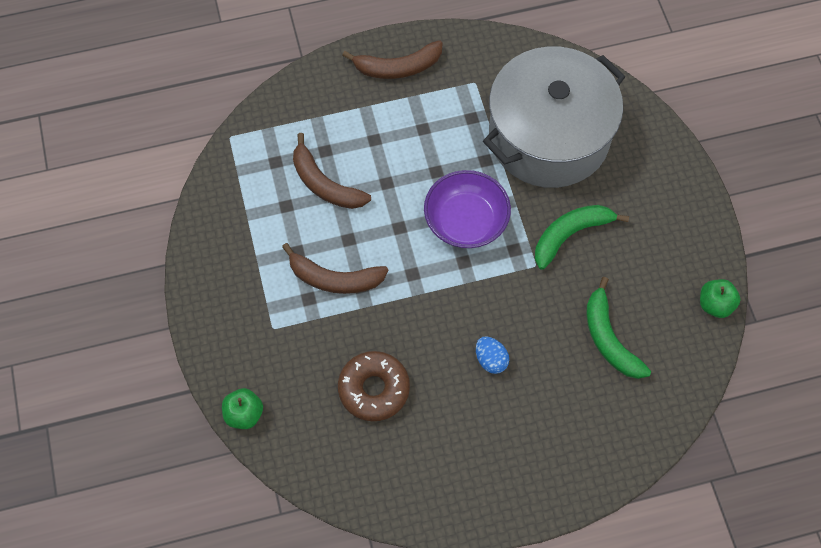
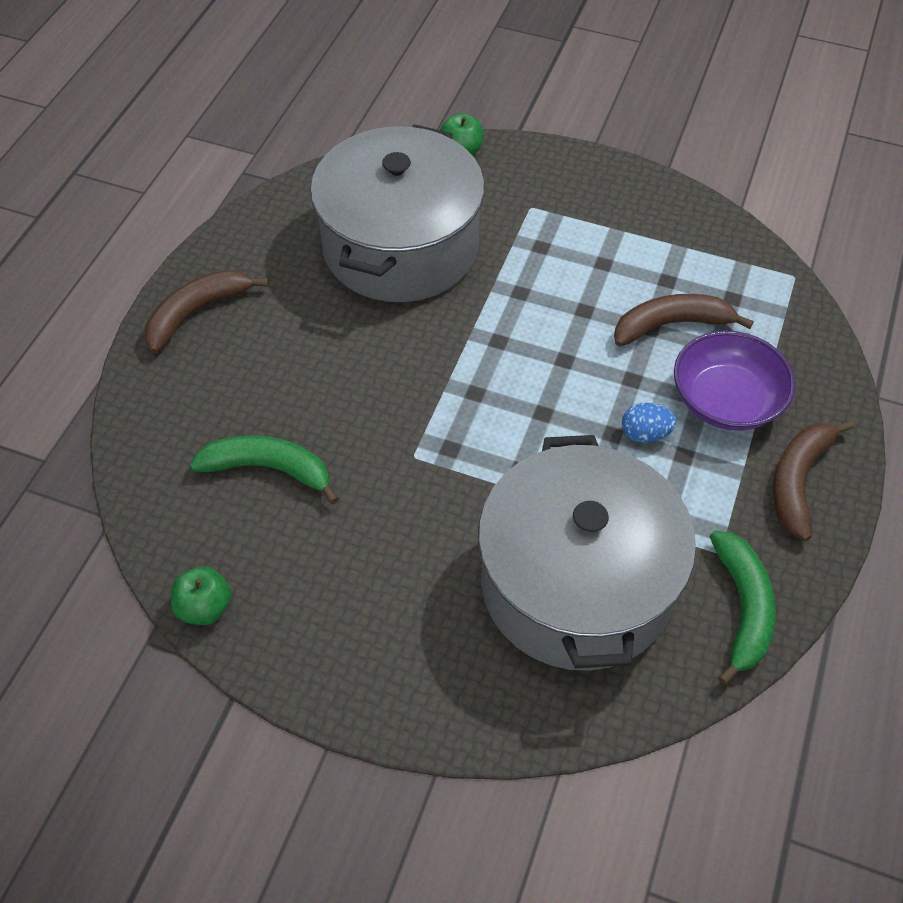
camera: 125 degrees right, 10 degrees down
brown banana [282,243,388,294] -> brown banana moved to [145,270,269,353]
brown donut [338,351,410,421] -> grey pot [310,124,485,302]
purple bowl [424,170,511,248] -> purple bowl moved to [674,331,796,431]
blue egg [476,336,509,374] -> blue egg moved to [622,403,676,443]
green banana [535,205,629,270] -> green banana moved to [709,531,776,685]

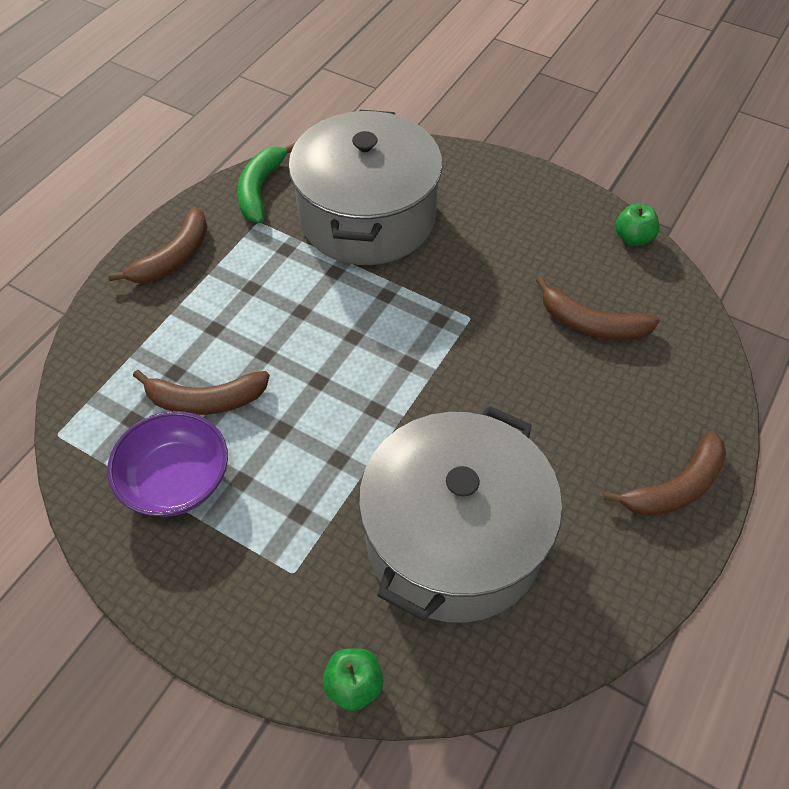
camera: 170 degrees left, 0 degrees up
green banana [190,435,339,505] -> brown banana [536,277,660,340]
blue egg [622,403,676,443] -> none
purple bowl [674,331,796,431] -> purple bowl moved to [107,411,228,517]

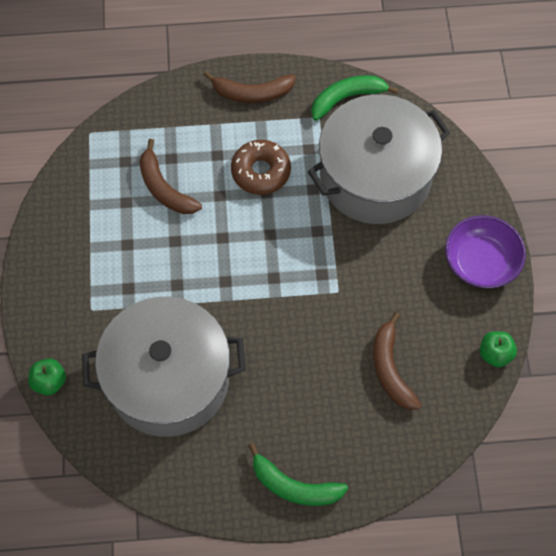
camera: 55 degrees right, 10 degrees up
purple bowl [107,411,228,517] -> purple bowl moved to [445,215,526,288]
brown banana [603,431,726,516] -> green banana [248,443,348,506]
none -> brown donut [231,140,291,195]

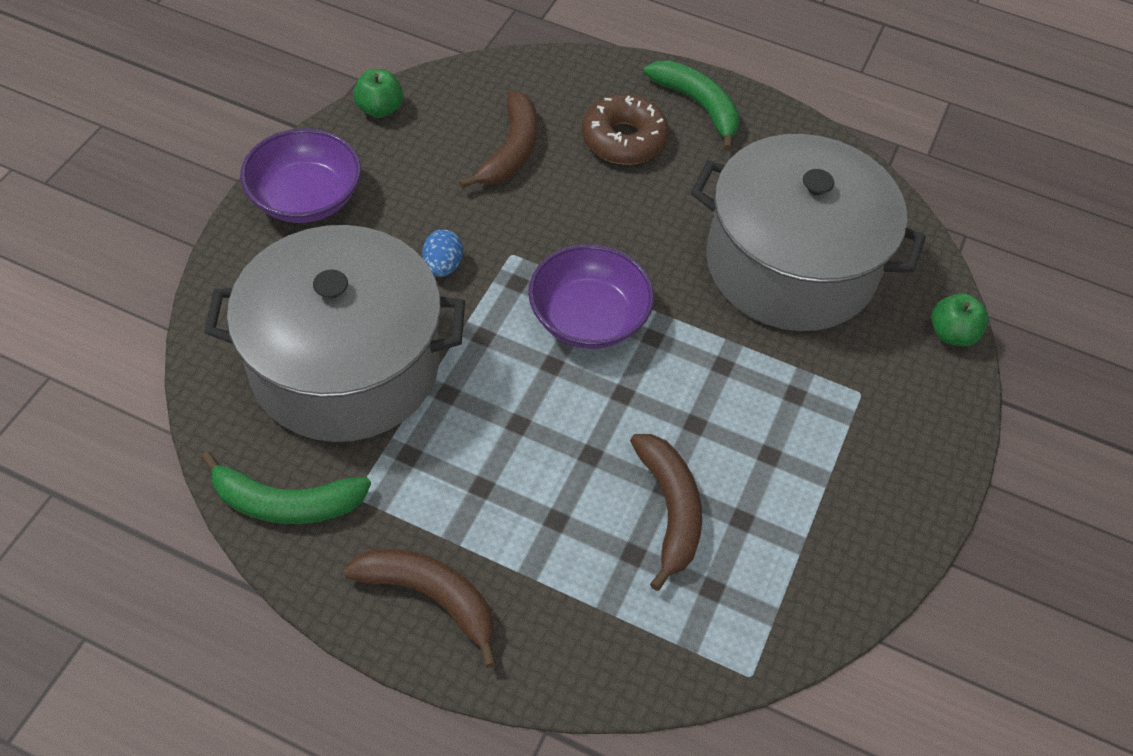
camera: 155 degrees left, 10 degrees down
brown donut [231,140,291,195] -> brown donut moved to [582,94,669,165]
none -> blue egg [422,229,463,277]
none -> purple bowl [528,244,654,349]

